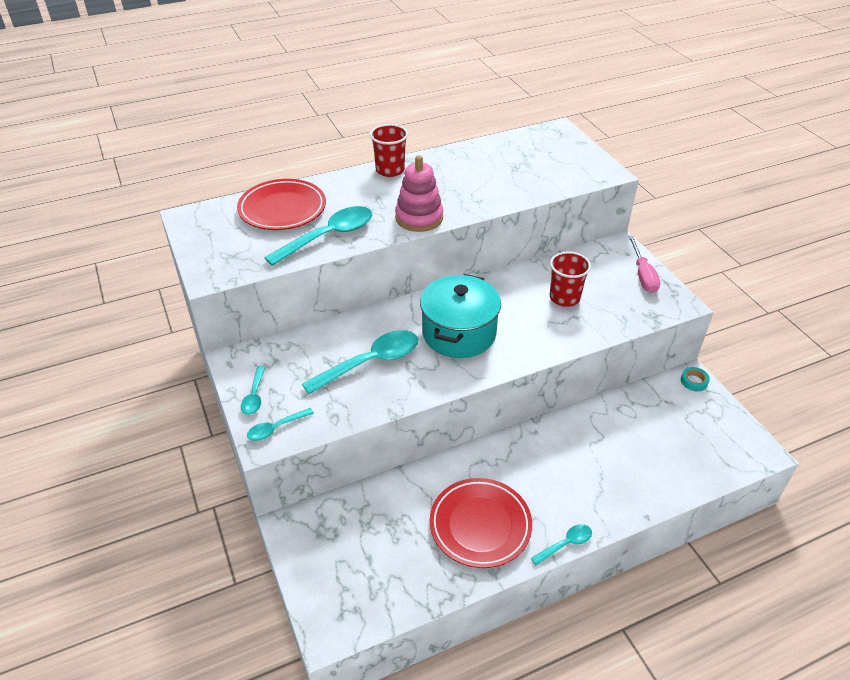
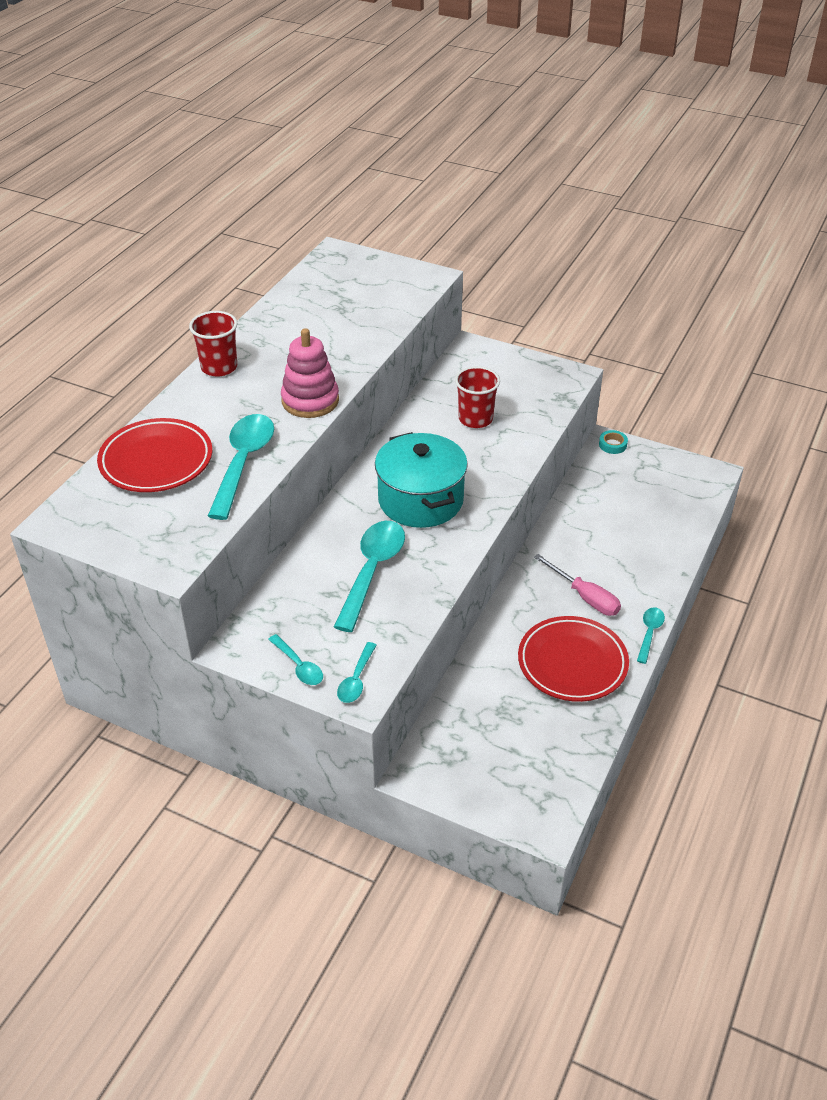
camera: 40 degrees left, 0 degrees up
pink screwdriver [628,235,660,293] -> pink screwdriver moved to [534,554,621,616]

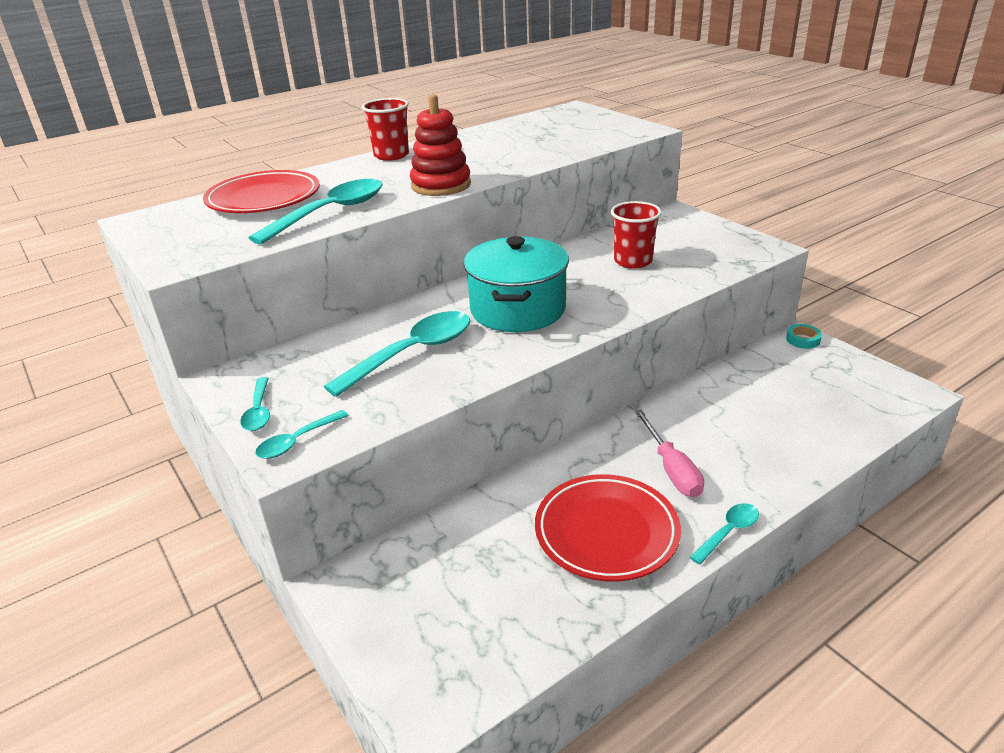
camera: 30 degrees right, 10 degrees down
pink stacking toy [281,328,339,418] -> red stacking toy [410,94,471,196]

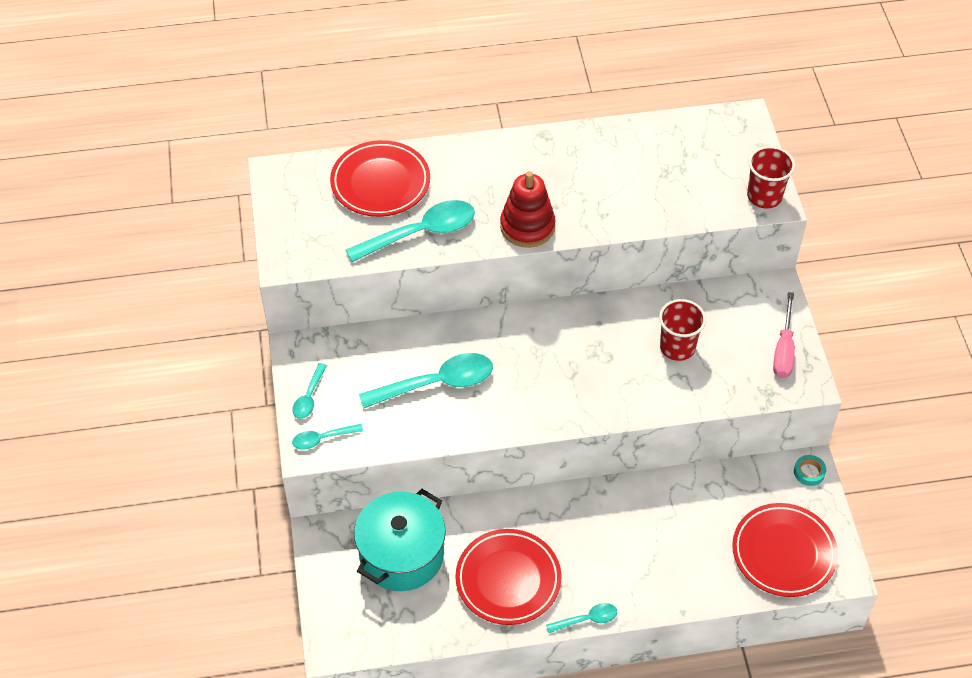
camera: 25 degrees right, 20 degrees up
red cup [362,98,409,161] -> red cup moved to [747,146,795,209]
turquoise pot [464,236,569,332] -> turquoise pot moved to [354,489,446,591]
pink screwdriver [635,410,704,497] -> pink screwdriver moved to [773,292,795,378]
none -> red plate [732,503,838,597]

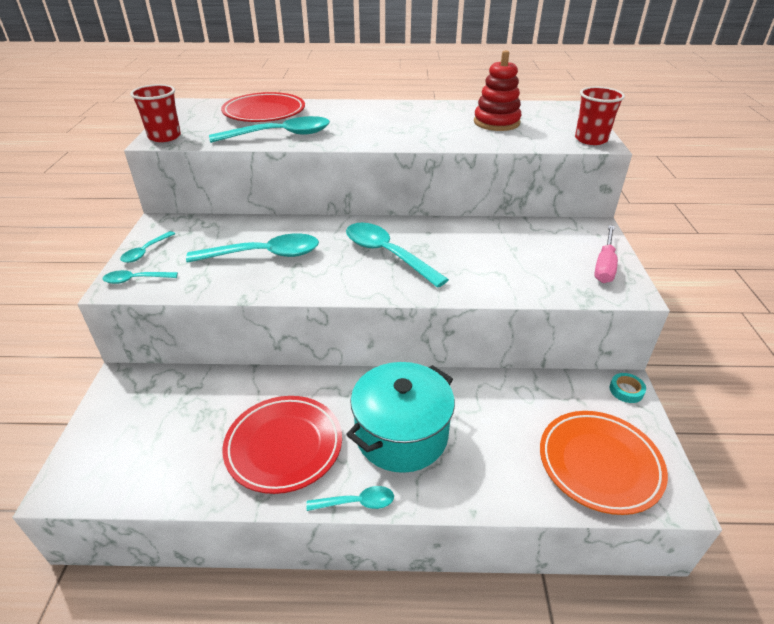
camera: 10 degrees right, 15 degrees down
turquoise pot [354,489,446,591] -> turquoise pot moved to [346,362,455,473]
red stacking toy [500,171,555,248] -> red stacking toy moved to [474,50,522,131]
red cup [659,299,706,361] -> red cup moved to [130,84,181,142]
red plate [732,503,838,597] -> orange plate [540,411,668,515]
none -> turquoise spoon [346,223,449,288]

